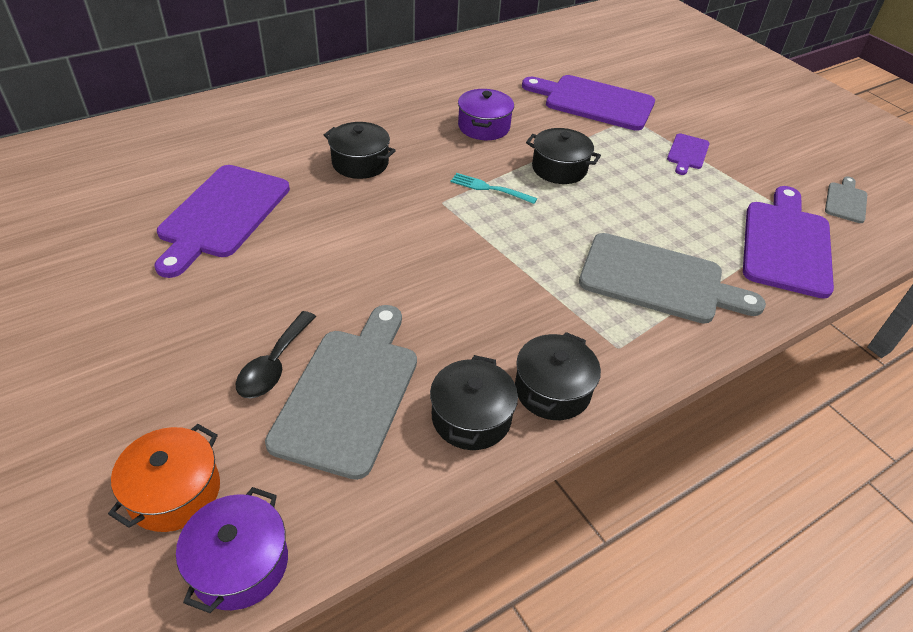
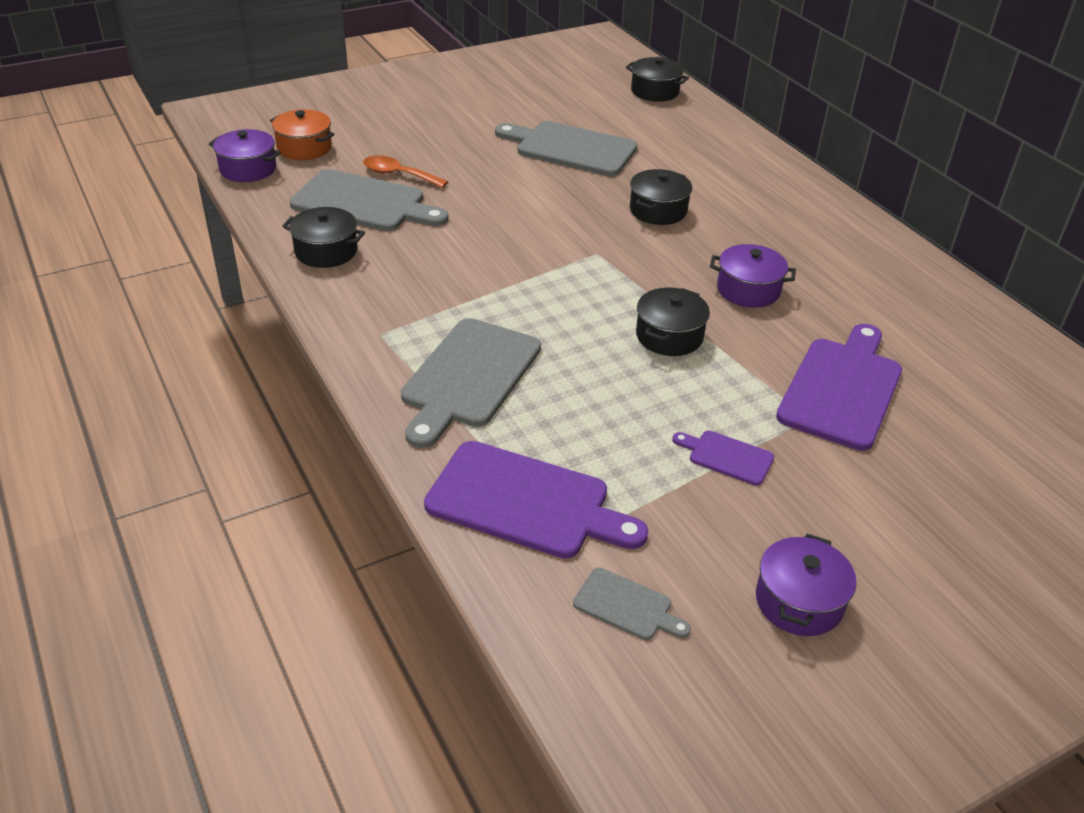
camera: 95 degrees right, 5 degrees down
purple cutting board [155,165,290,278] -> grey cutting board [495,121,637,176]
black spoon [235,311,316,398] -> orange spoon [363,155,448,188]
turquoise fork [450,173,537,204] -> none
black pot [515,332,601,420] -> black pot moved to [626,57,689,102]
none -> purple pot [756,534,857,636]

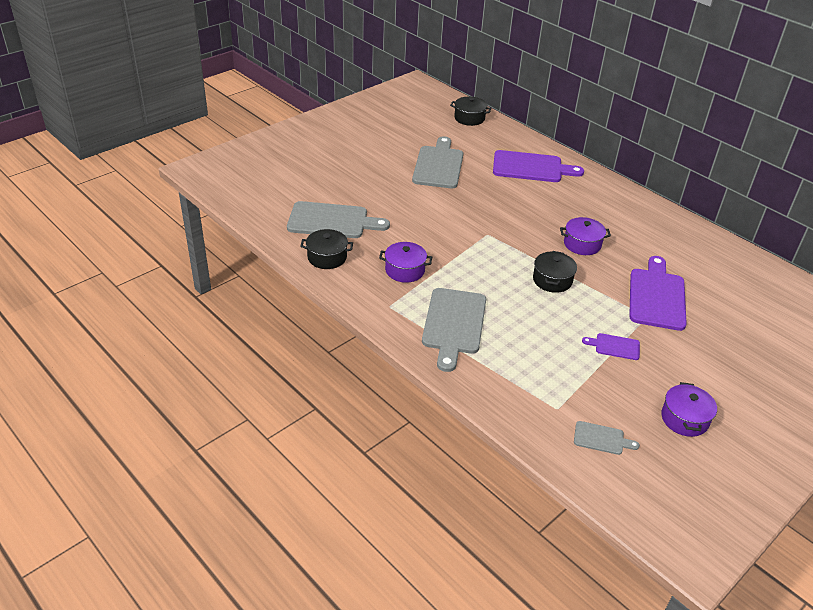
camera: 15 degrees left, 0 degrees up
purple pot [209,129,281,182] -> purple pot moved to [379,242,432,283]
orange pot [270,109,334,160] -> none
orange spoon [363,155,448,188] -> none
purple cutting board [424,441,648,559] -> purple cutting board moved to [493,150,584,182]
grey cutting board [495,121,637,176] -> grey cutting board turned 90 degrees clockwise [412,136,463,188]
black pot [630,169,692,225] -> none

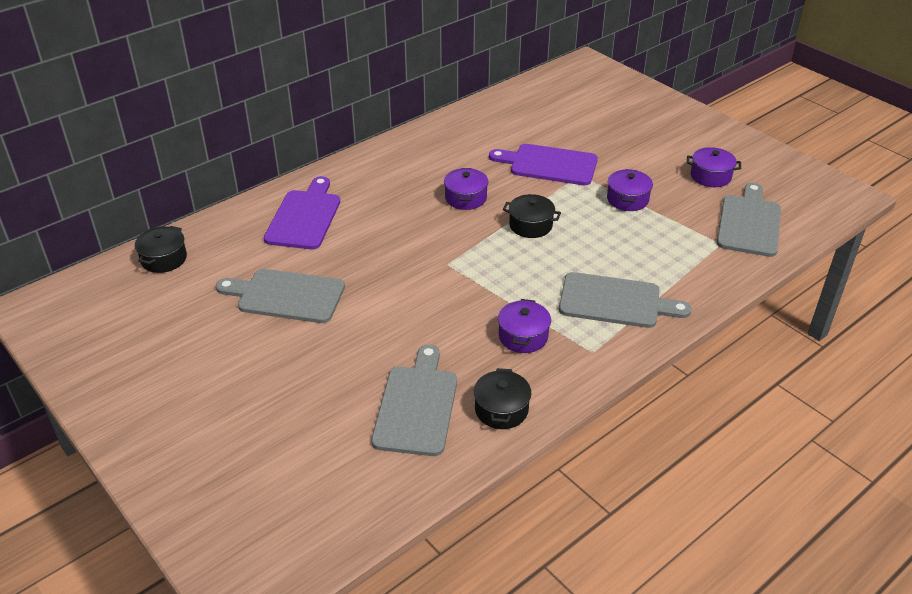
camera: 85 degrees left, 0 degrees up
grey cutting board [574,421,640,455] -> grey cutting board [717,183,781,257], size x2.05
purple cutting board [582,333,640,360] -> purple pot [607,169,653,211]

